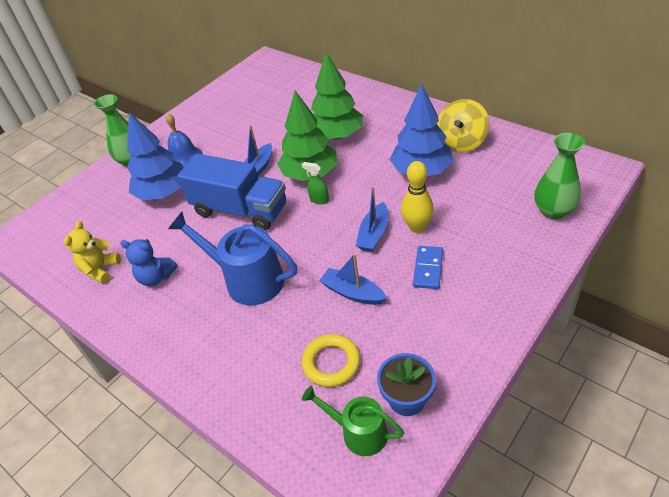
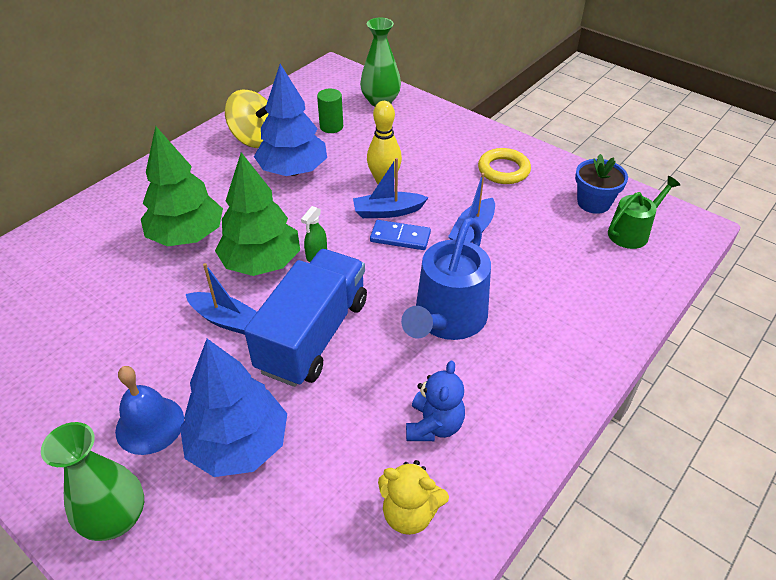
camera: 95 degrees left, 0 degrees up
yellow ring [302,334,360,387] -> yellow ring moved to [478,148,531,184]
green watering can [302,386,404,456] -> green watering can turned 150 degrees counterclockwise [608,176,681,249]
blue boat [356,187,388,252] -> blue boat turned 150 degrees clockwise [353,158,429,218]
blue domino [413,246,443,289] -> blue domino moved to [370,220,431,250]
none -> green cylinder [317,89,343,133]

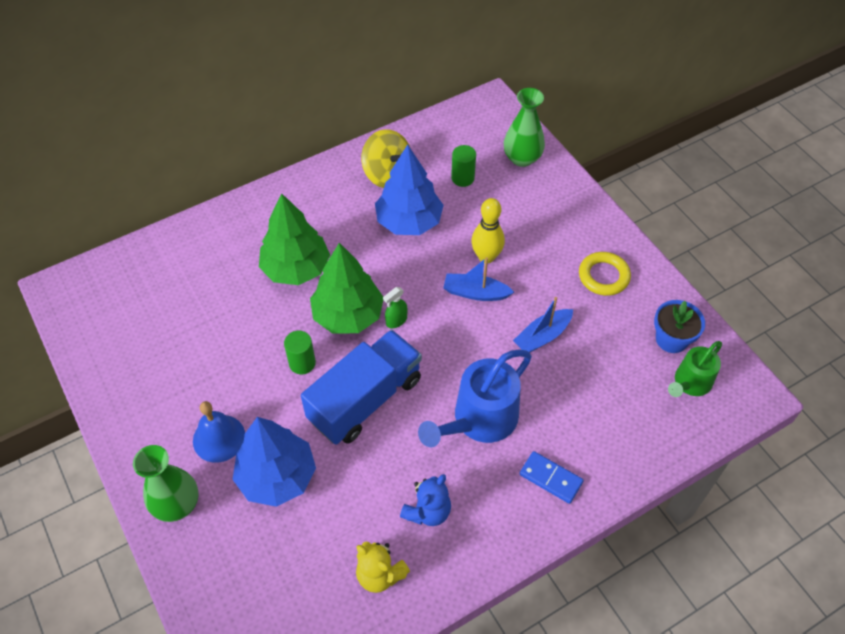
camera: 20 degrees right, 10 degrees up
blue boat [186,263,257,335] -> green cylinder [284,331,316,374]
blue domino [370,220,431,250] -> blue domino moved to [520,451,584,504]
green watering can [608,176,681,249] -> green watering can turned 150 degrees clockwise [668,341,722,397]

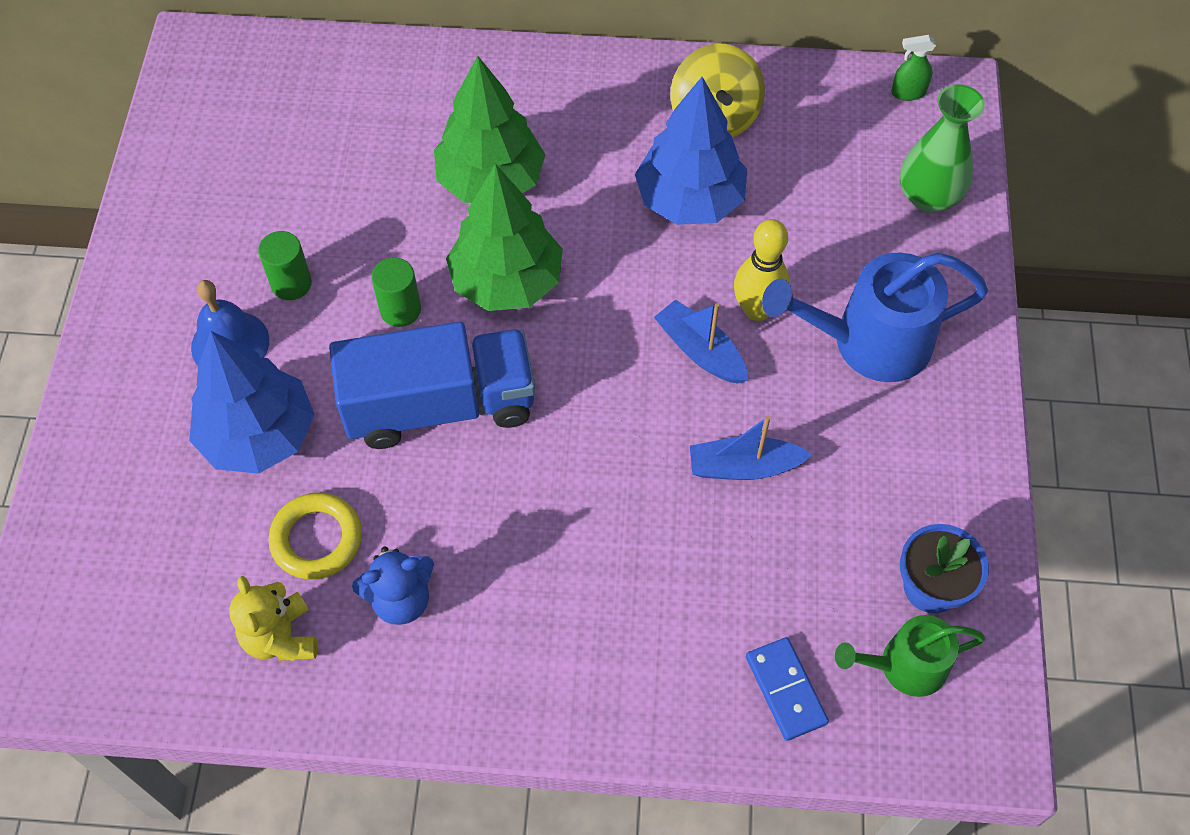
camera: 35 degrees right, 5 degrees up
green vase [133,445,198,522] -> none
green spray bottle [383,287,407,328] -> green spray bottle moved to [891,35,936,101]
blue watering can [418,350,532,447] -> blue watering can moved to [762,252,988,382]
green cylinder [451,145,476,187] -> green cylinder moved to [258,231,312,300]
blue domino [520,451,584,504] -> blue domino moved to [746,637,829,741]
yellow ring [579,252,631,296] -> yellow ring moved to [268,493,362,580]

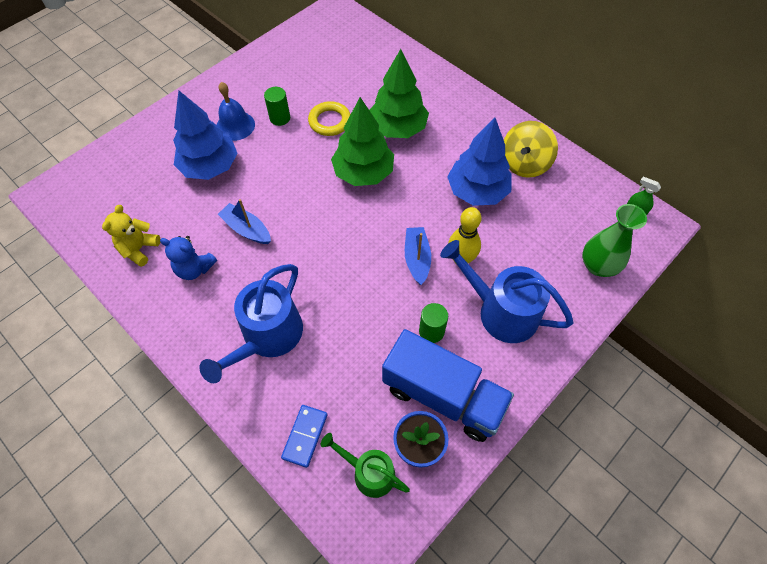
camera: 40 degrees right, 0 degrees up
yellow ring [268,493,362,580] -> yellow ring moved to [308,101,351,136]
blue truck [329,322,535,449] -> blue truck moved to [382,329,514,442]
green cylinder [371,257,421,327] -> green cylinder moved to [419,303,448,343]
blue boat [690,416,812,480] -> blue boat moved to [218,199,271,244]
none -> blue watering can [199,264,303,383]

